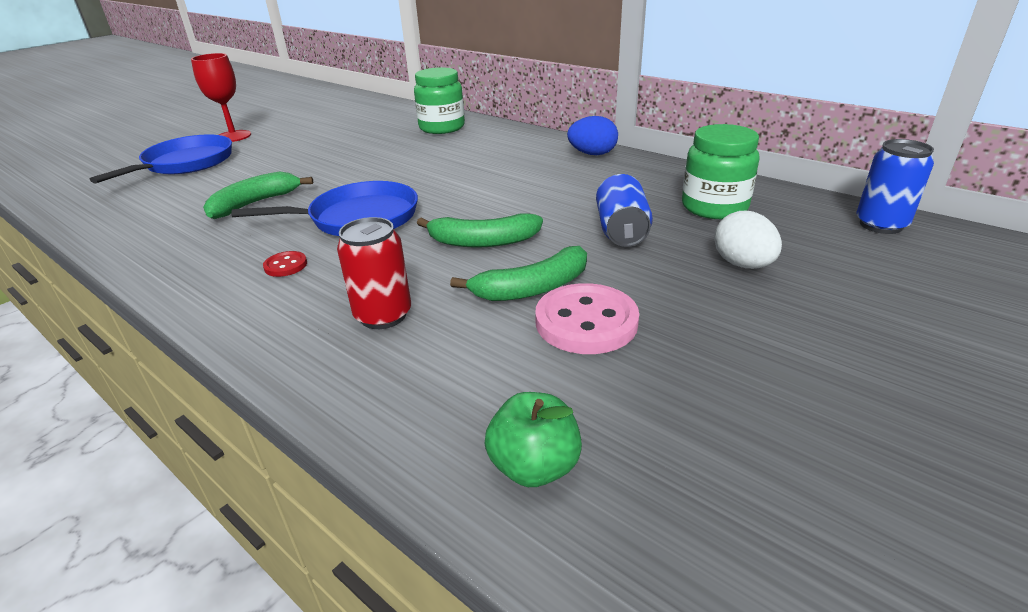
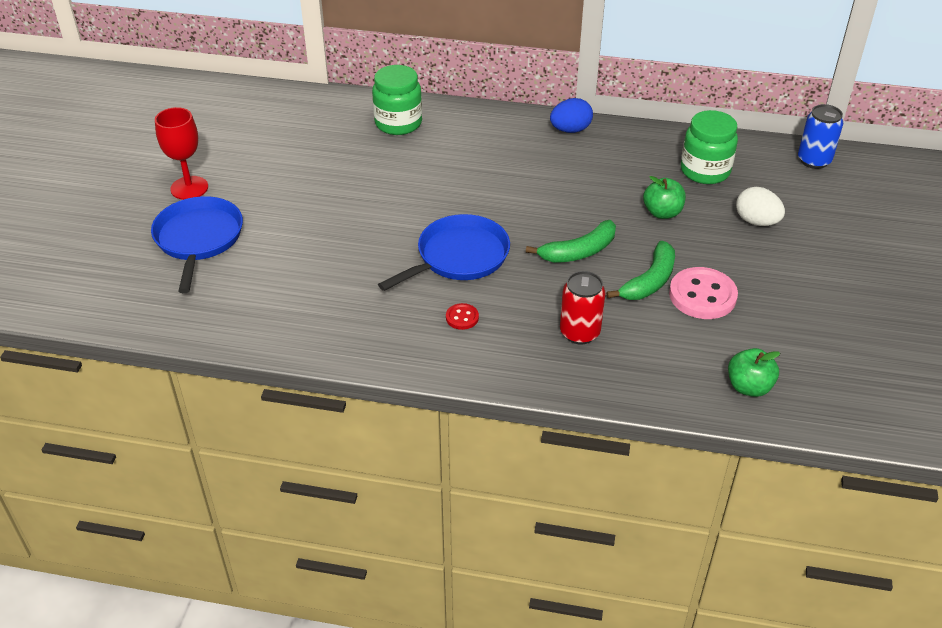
camera: 30 degrees left, 10 degrees up
green banana [203,171,313,219] -> none
blue can [596,174,653,247] -> green apple [643,176,686,219]

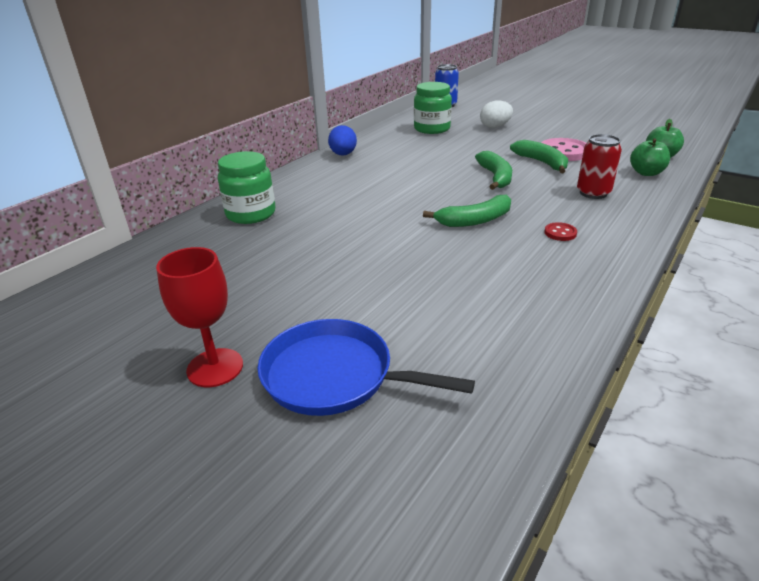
camera: 65 degrees left, 10 degrees down
blue pan [378,214,510,291] -> green banana [423,195,511,227]
green apple [643,176,686,219] -> green apple moved to [630,138,670,176]

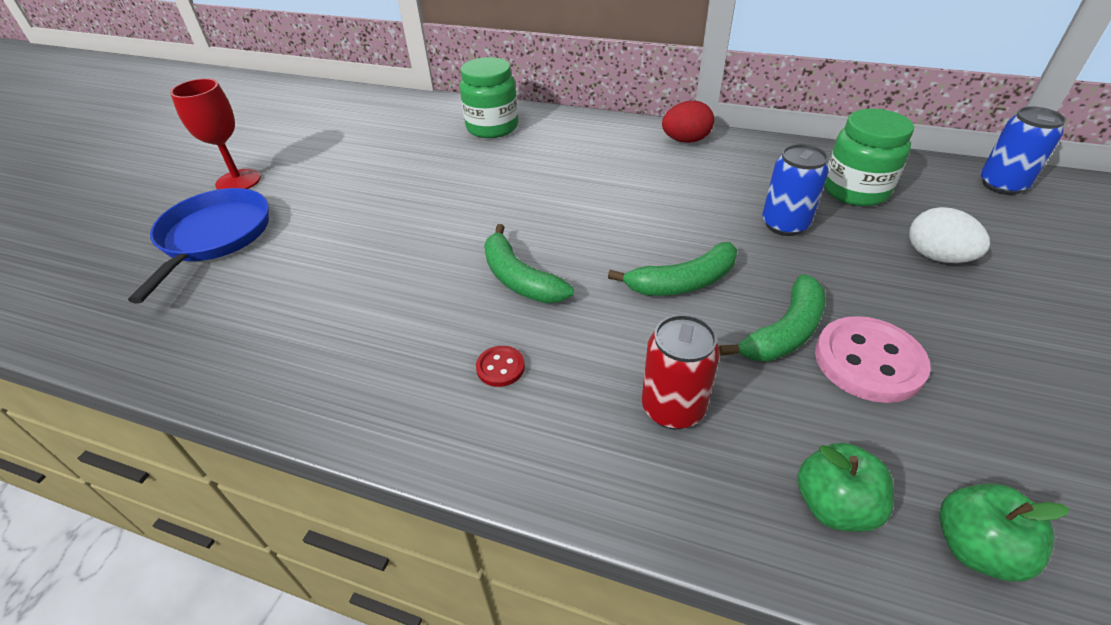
camera: 75 degrees right, 10 degrees up
blue egg [328,125,357,155] -> red egg [662,101,714,143]
none -> blue can [762,144,829,236]

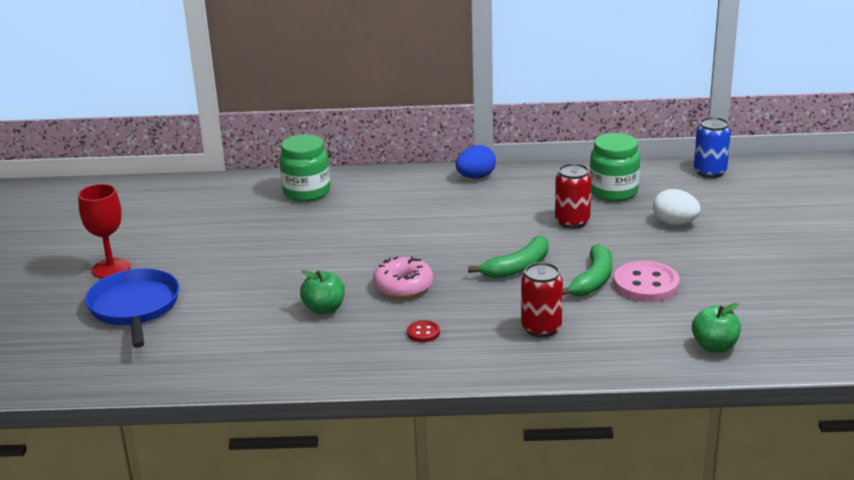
camera: 20 degrees left, 15 degrees down
green banana [484,224,574,303] -> pink donut [373,256,433,298]
red egg [662,101,714,143] -> blue egg [456,145,496,179]
blue can [762,144,829,236] -> red can [555,163,592,229]
green apple [798,443,894,532] -> green apple moved to [300,270,345,315]

